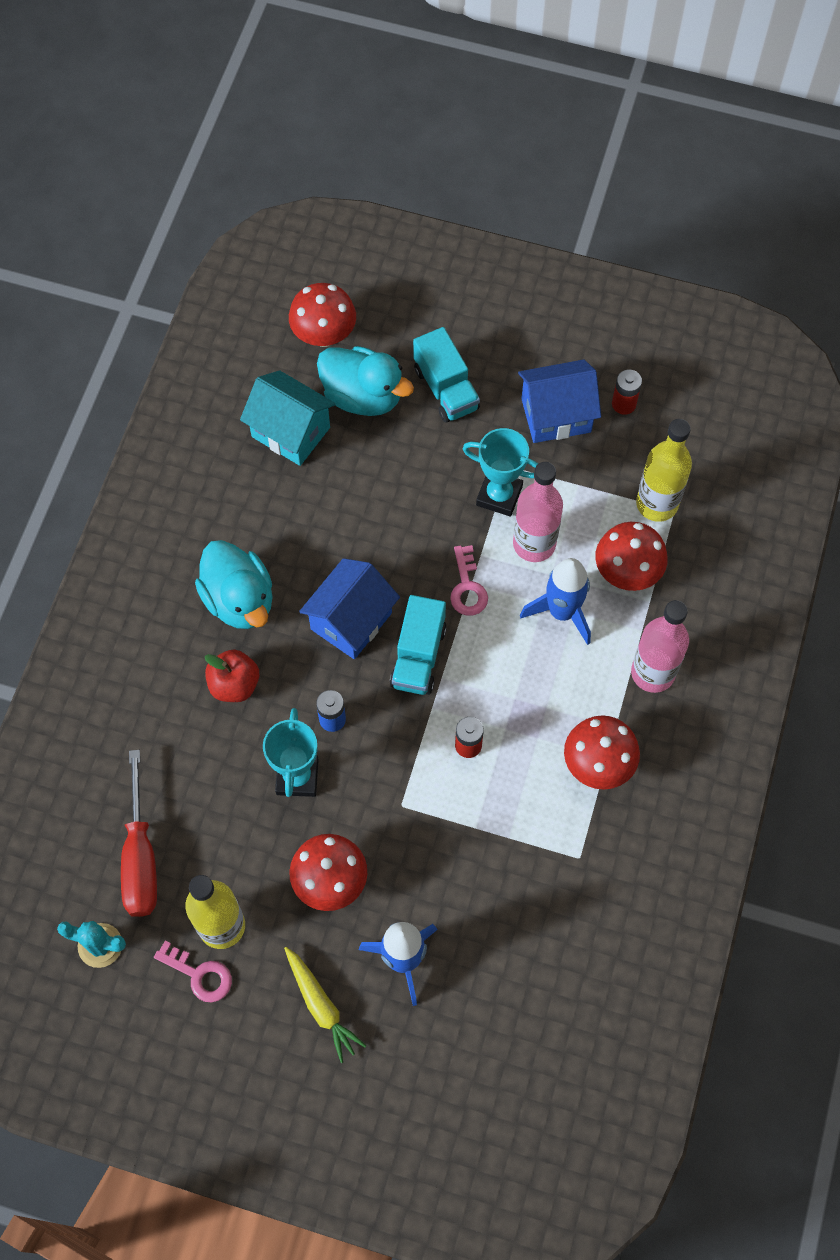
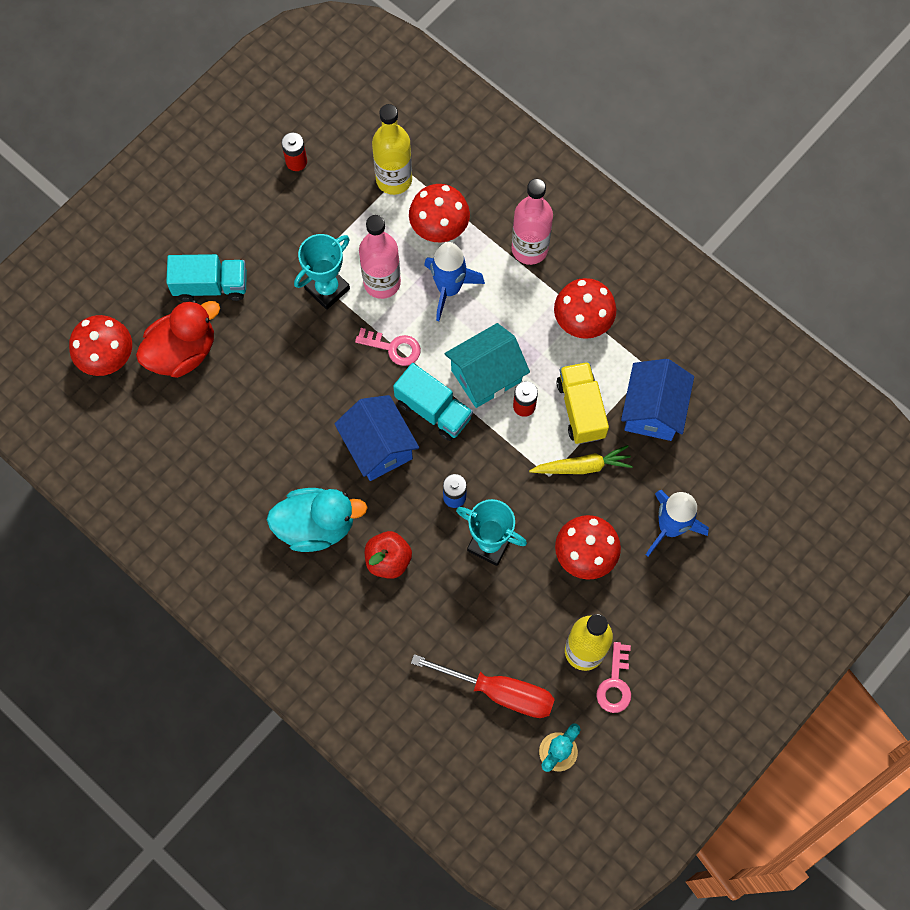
camera: 65 degrees left, 5 degrees up
pink key [154,941,232,1002] -> pink key turned 135 degrees clockwise [596,642,631,713]
turquoise house [240,370,336,466] -> turquoise house moved to [445,323,530,408]
yellow carrot [284,947,366,1063] -> yellow carrot moved to [529,445,633,474]
turquoise duck [317,346,414,416] -> red duck [136,300,220,378]
blue house [518,360,601,443] -> blue house moved to [621,359,694,441]
none -> yellow truck [557,362,609,444]

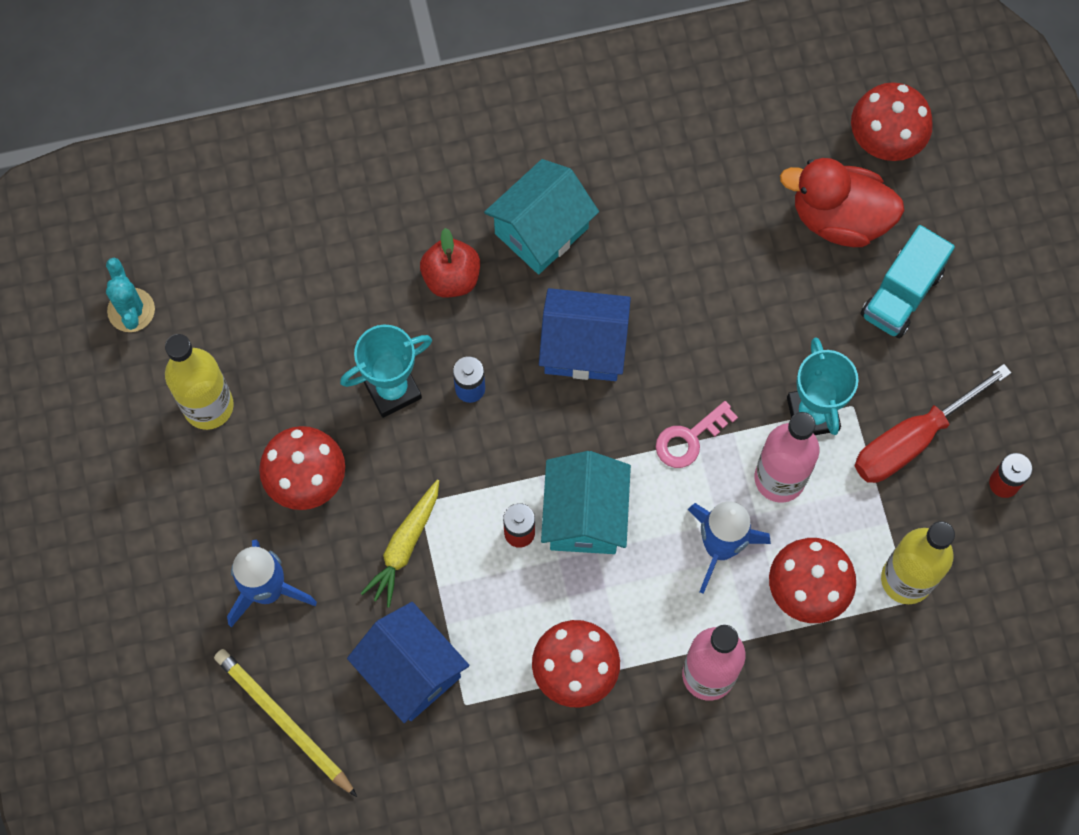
camera: 125 degrees right, 0 degrees up
red duck [136,300,220,378] -> red duck turned 105 degrees clockwise [780,158,905,247]
turquoise duck [267,488,368,552] -> turquoise house [484,159,599,274]
turquoise truck [393,363,473,441] -> none
red screwdriver [411,654,555,718] -> red screwdriver moved to [855,364,1011,483]
yellow truck [557,362,609,444] -> none
pink key [596,642,631,713] -> none
none -> yellow pencil [214,649,357,797]

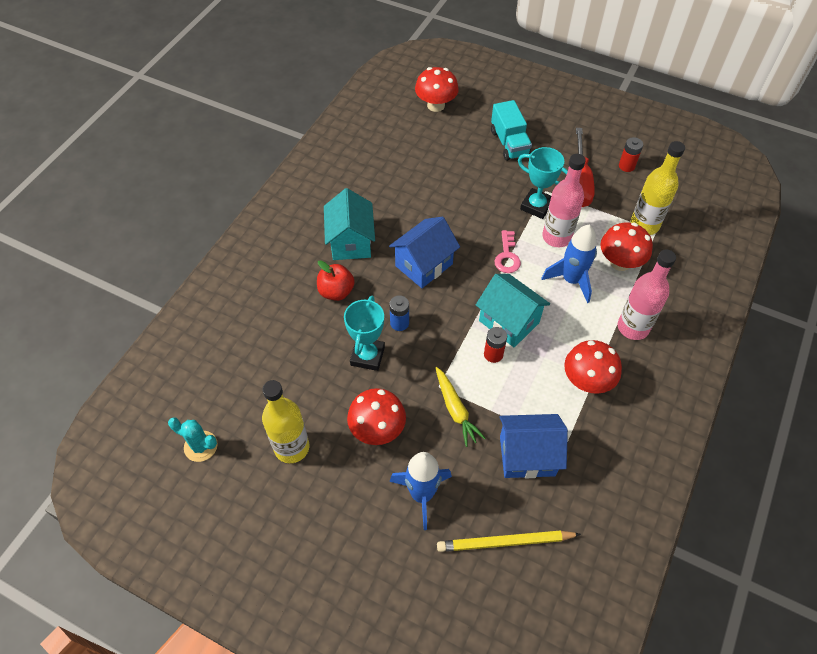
camera: 50 degrees left, 15 degrees down
red duck [780,158,905,247] -> none

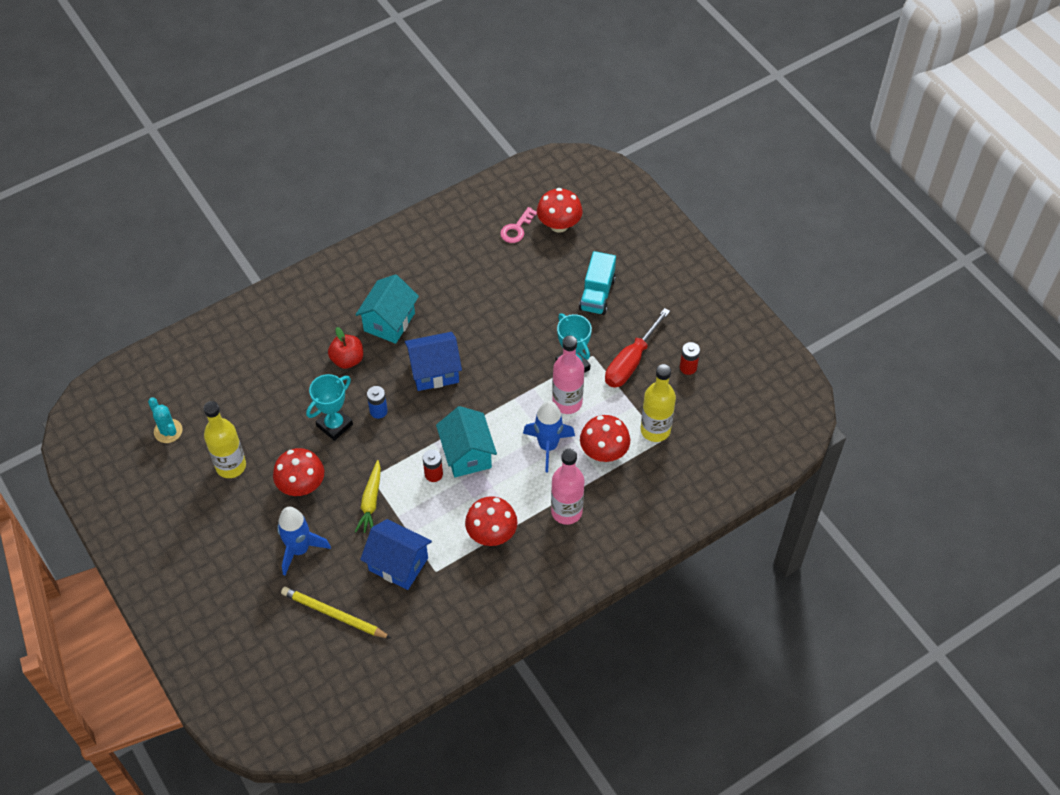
camera: 30 degrees right, 0 degrees up
pink key [495,230,521,273] -> pink key moved to [500,207,537,243]

